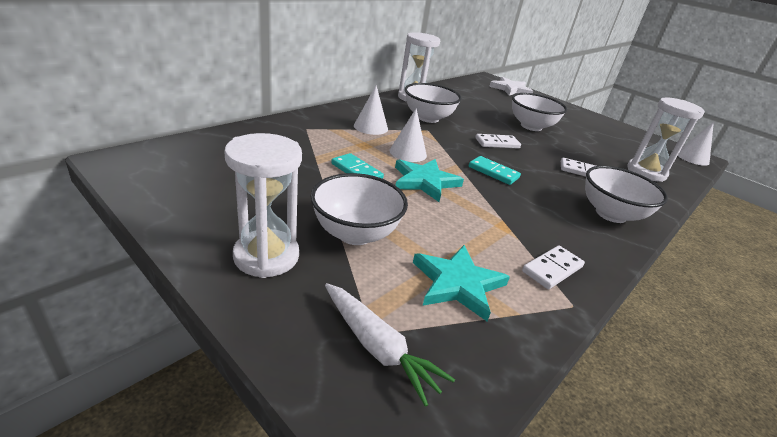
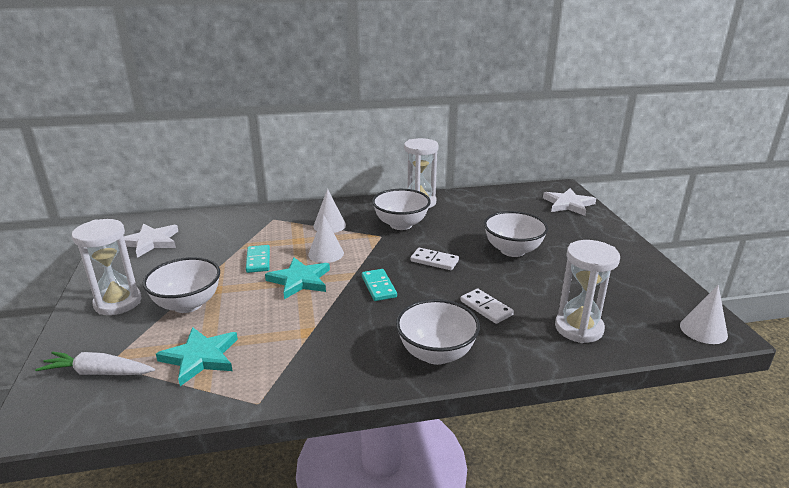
camera: 40 degrees right, 5 degrees down
white carrot [325,283,455,407] -> white carrot turned 105 degrees clockwise [35,351,155,375]
white domino [522,246,585,289] -> none
none -> white star [124,224,178,258]

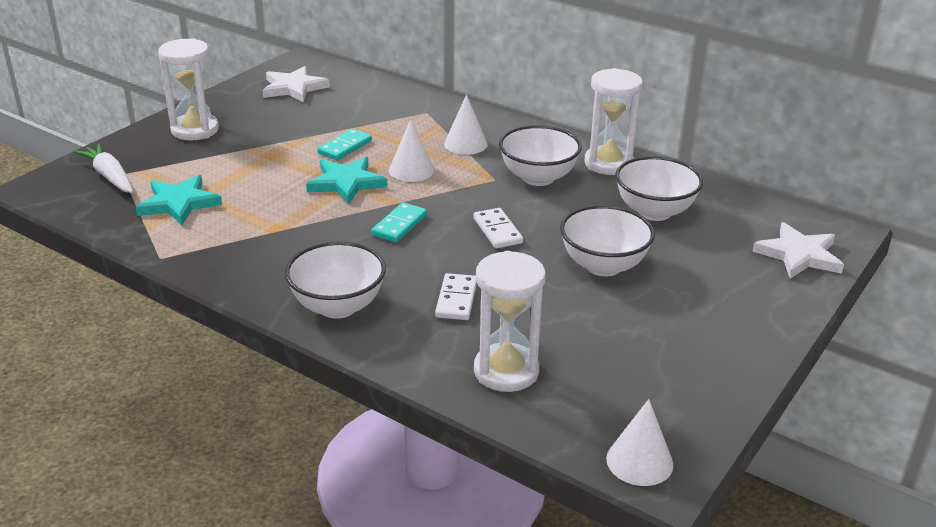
camera: 45 degrees right, 5 degrees up
white bowl [143,257,220,313] -> white bowl moved to [615,156,703,221]

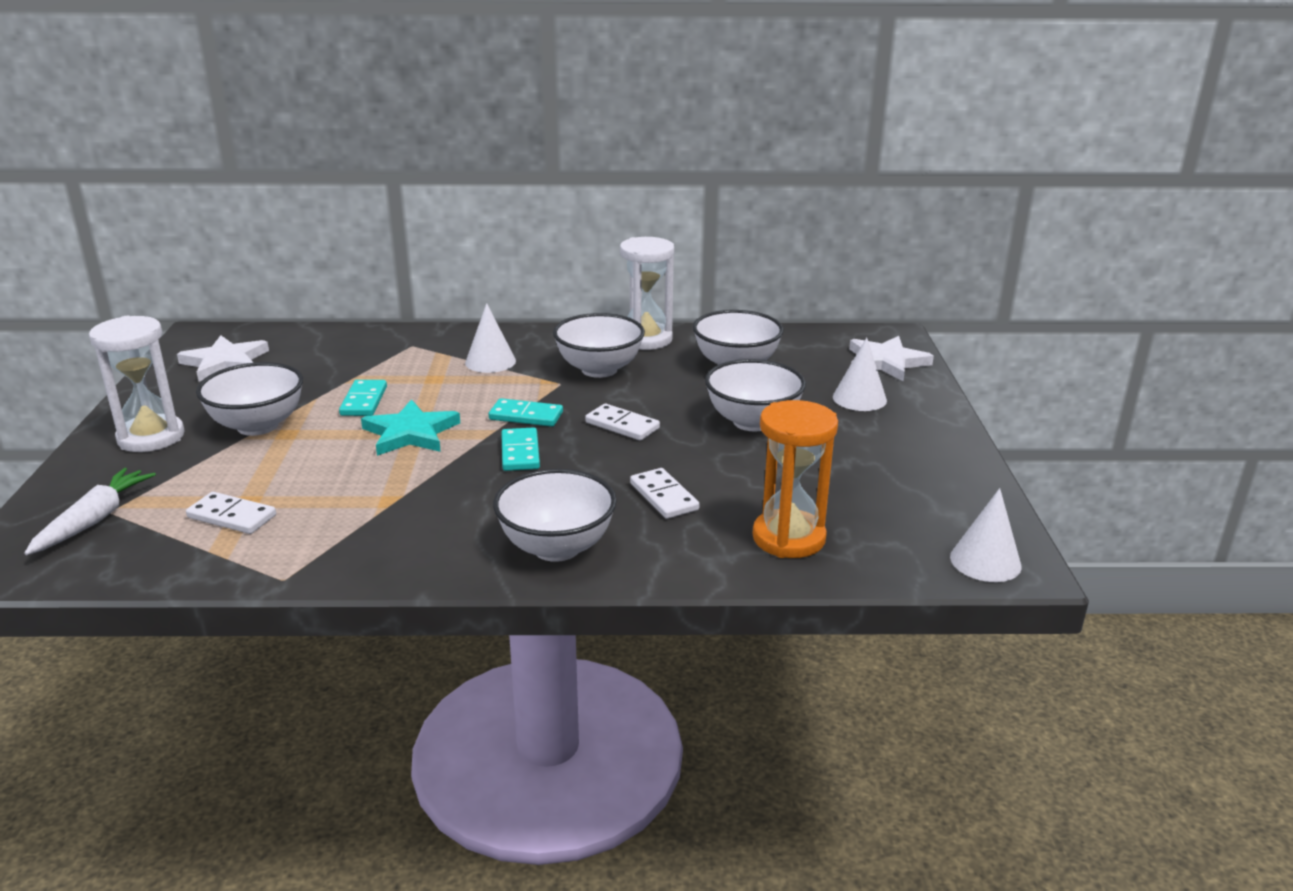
camera: 35 degrees left, 5 degrees down
white carrot [74,144,133,193] -> white carrot turned 90 degrees clockwise [24,468,156,555]
turquoise star [136,175,222,225] -> white domino [186,492,276,534]
white cone [389,119,434,182] -> white cone moved to [833,337,887,411]
white hourglass [474,251,545,392] -> orange hourglass [752,400,838,558]
none -> white bowl [196,362,303,436]
none -> turquoise domino [489,398,563,427]

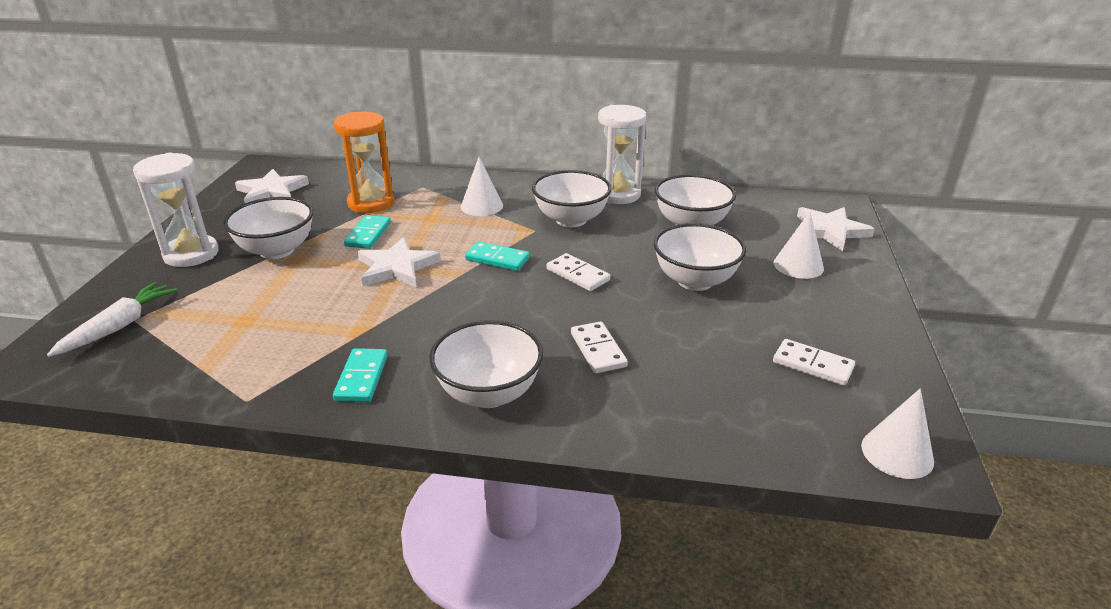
camera: 10 degrees right, 5 degrees up
white domino [186,492,276,534] -> white domino moved to [773,339,855,386]
turquoise star [361,399,460,456] -> white star [357,237,441,287]
turquoise domino [501,427,540,471] -> turquoise domino moved to [333,348,388,402]
orange hourglass [752,400,838,558] -> orange hourglass moved to [334,112,394,213]

